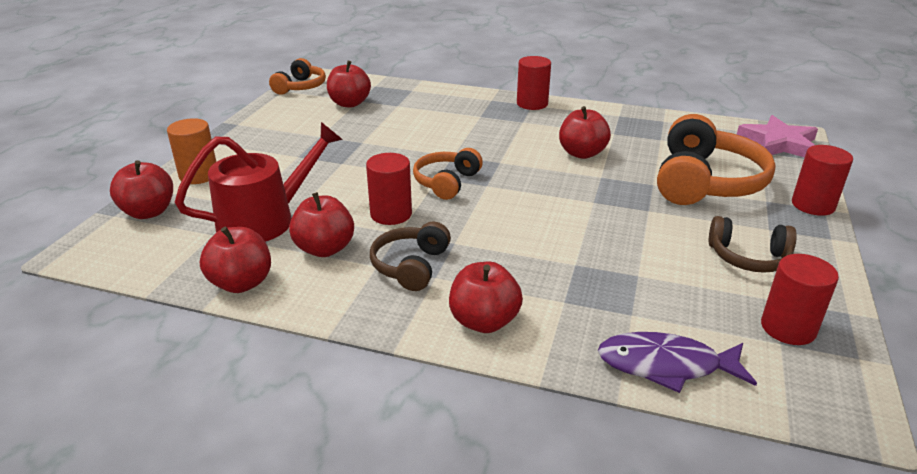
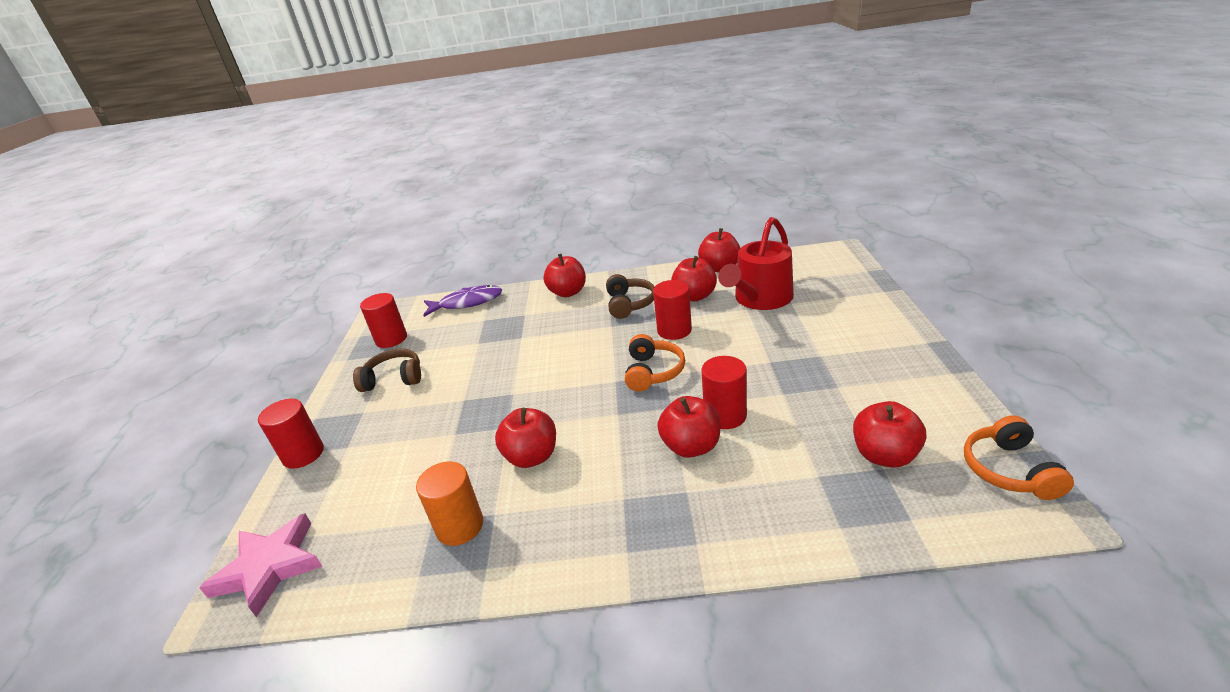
camera: 165 degrees right, 0 degrees up
red apple [110,160,173,219] -> red apple moved to [657,396,720,458]
orange cylinder [167,118,216,184] -> orange cylinder moved to [416,462,483,546]
red cylinder [517,56,551,110] -> red cylinder moved to [701,356,747,429]
orange headphones [657,114,776,205] -> none

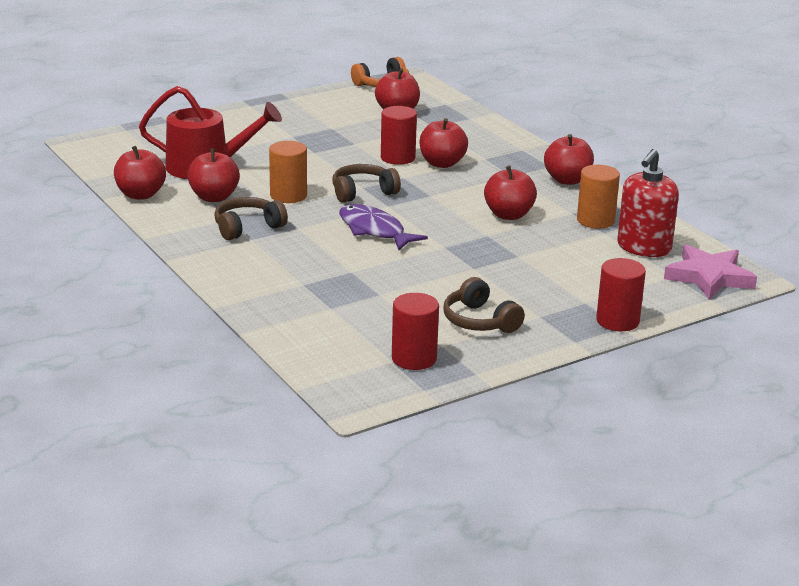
camera: 125 degrees left, 5 degrees down
purple fish [423,285,502,317] -> purple fish moved to [339,204,428,250]
red apple [543,253,586,297] -> red apple moved to [544,134,594,185]
orange headphones [625,334,685,391] -> brown headphones [332,164,401,203]
red cylinder [653,280,692,340] -> orange cylinder [269,141,307,203]
none -> red soap dispenser [617,149,679,257]

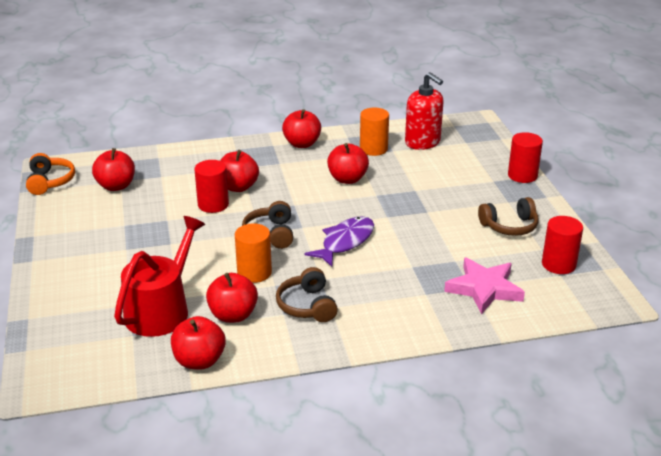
camera: 70 degrees left, 5 degrees up
purple fish [339,204,428,250] -> purple fish turned 150 degrees clockwise [305,216,374,267]
pink star [664,244,757,299] -> pink star moved to [444,257,525,314]

